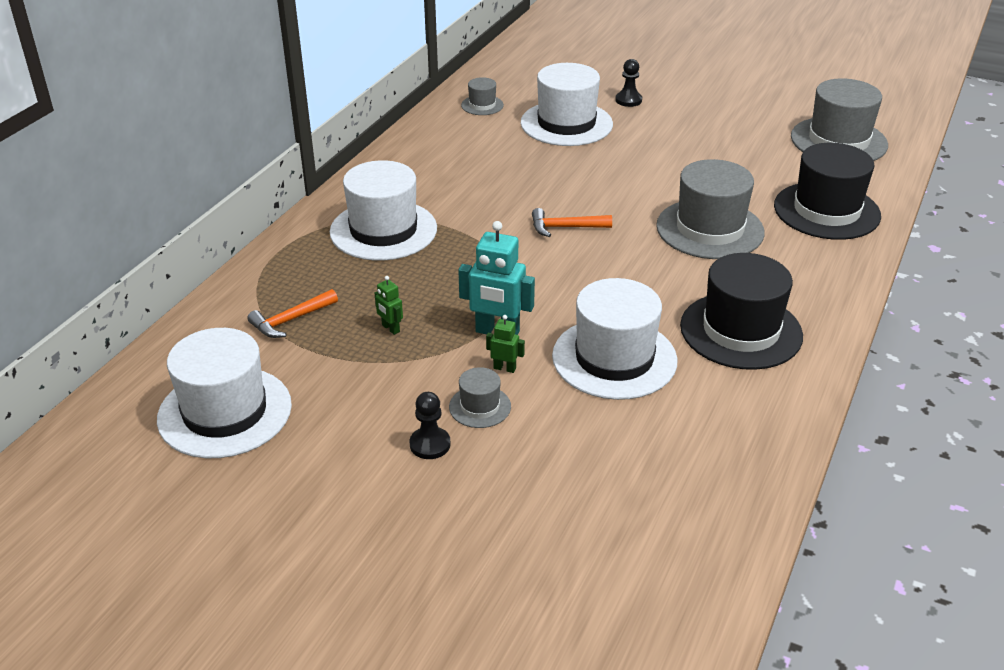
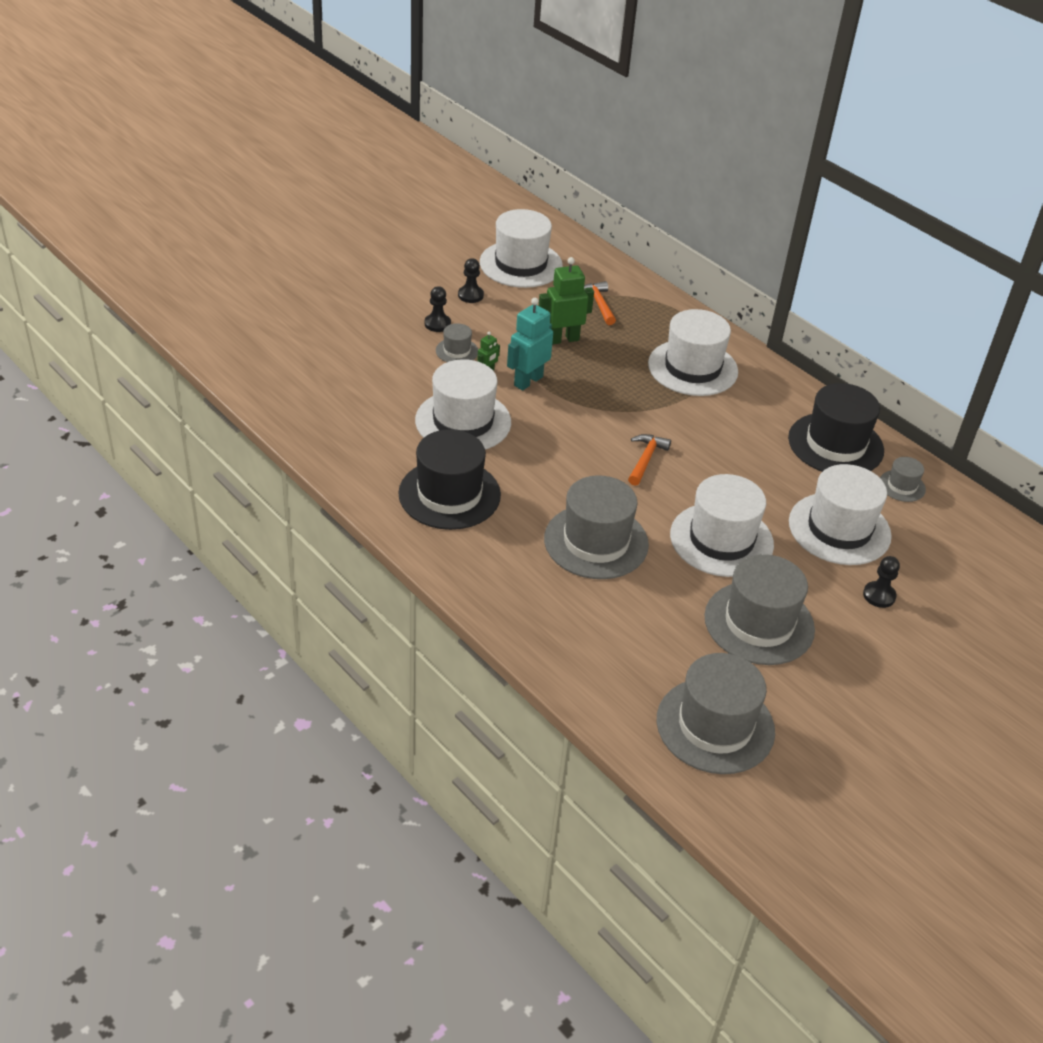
camera: 110 degrees right, 5 degrees up
green robot [375,276,403,335] -> green robot [539,257,594,344], size x2.02
black hat [774,143,881,240] -> black hat moved to [788,383,884,472]
none -> black pawn [458,258,484,303]
none -> white hat [670,474,774,577]
none -> grey hat [704,554,815,665]

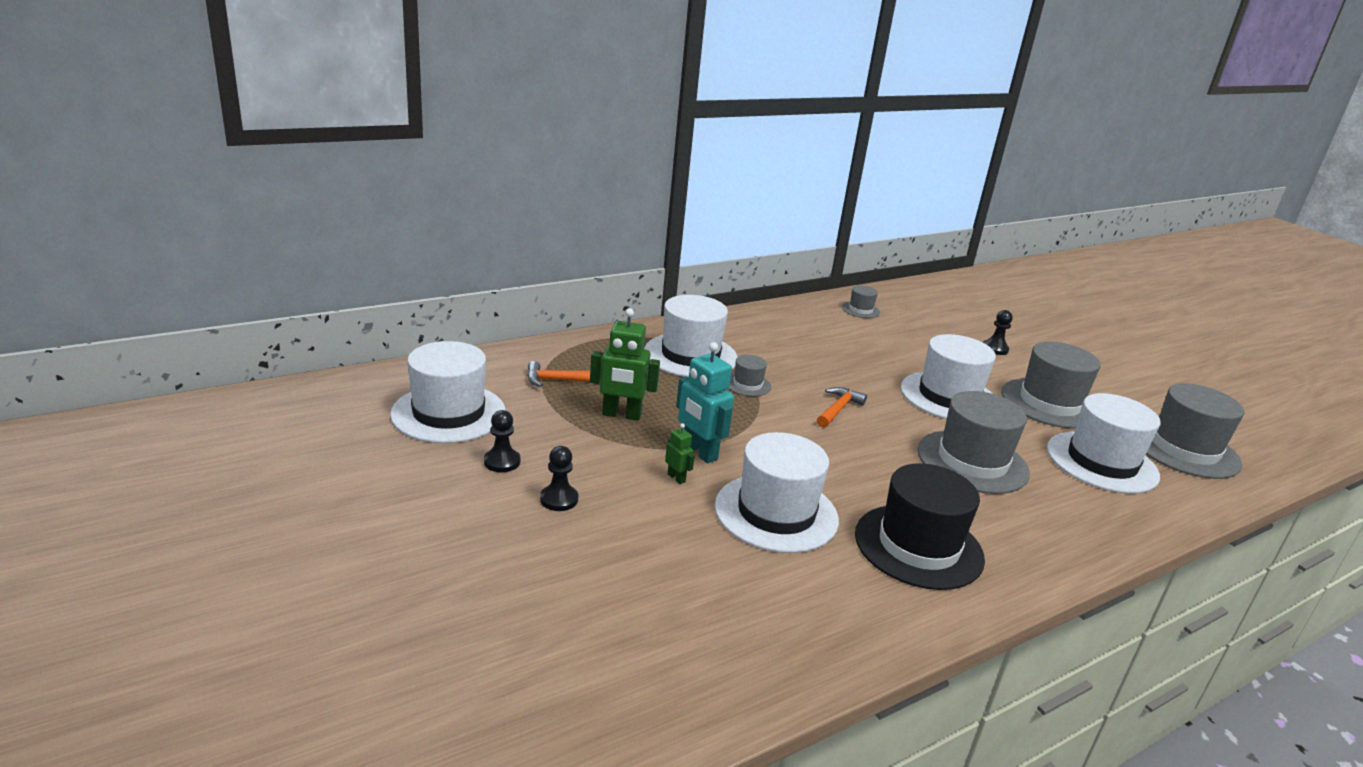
camera: 80 degrees left, 15 degrees down
grey hat [436,323,478,362] -> grey hat moved to [728,355,771,396]
green robot [539,257,594,344] -> green robot turned 75 degrees counterclockwise [590,308,660,421]
orange hammer [628,434,671,486] -> orange hammer turned 90 degrees clockwise [817,387,867,428]
black hat [788,383,884,472] -> none
white hat [789,464,892,565] -> white hat moved to [1047,393,1161,494]

